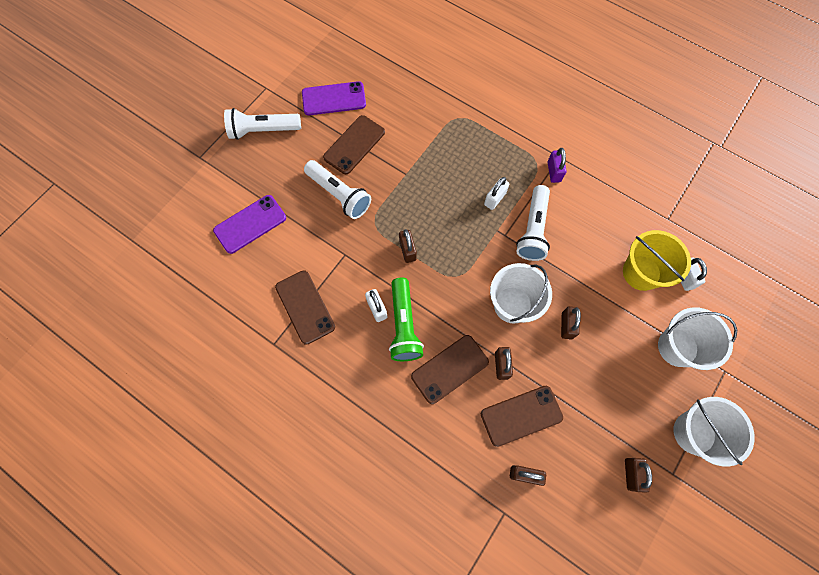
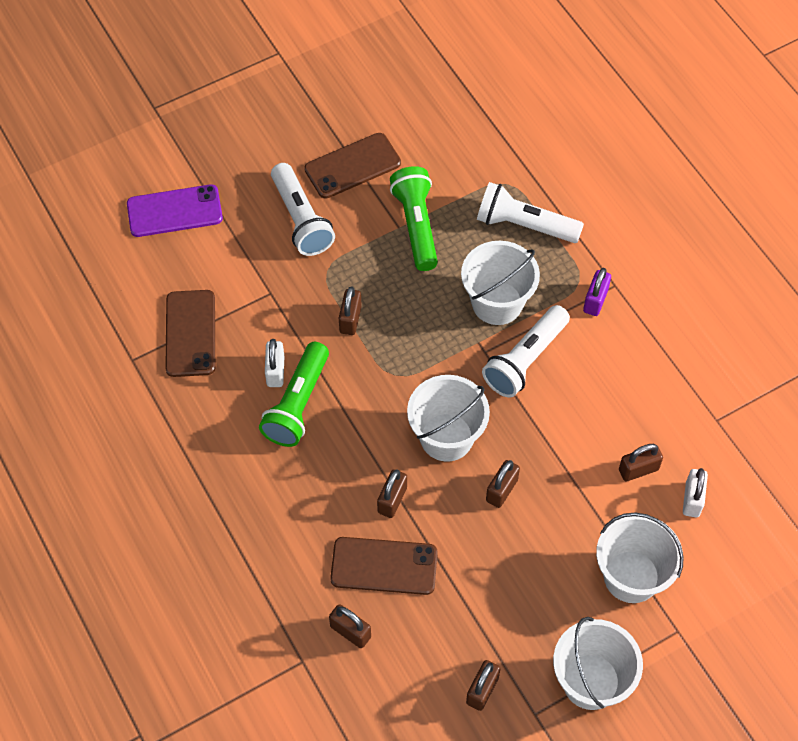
camera: 25 degrees right, 10 degrees down
white flashlight [224,108,301,140] -> white flashlight moved to [477,182,584,243]
purple phone [302,81,366,116] -> none
brown phone [411,335,489,404] -> none
white padlock [484,177,510,210] -> white bucket [461,241,540,325]
yellow bucket [623,230,691,291] -> brown padlock [619,444,663,482]
none -> green flashlight [390,166,438,271]

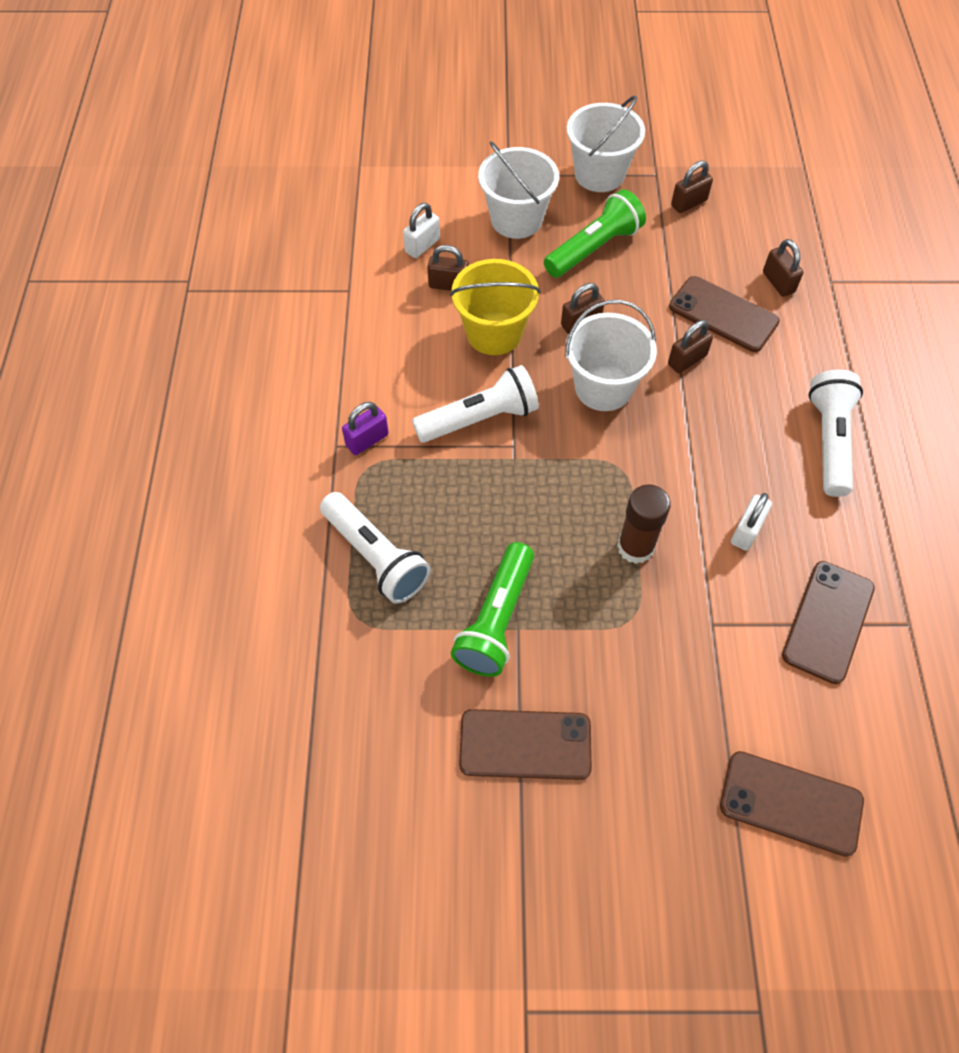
camera: 150 degrees left, 0 degrees up
purple phone [127,184,223,237] -> brown phone [720,751,864,857]
green flashlight [259,342,329,447] -> green flashlight moved to [544,189,646,278]
white flashlight [271,163,335,256] -> white flashlight moved to [808,370,863,497]
brown padlock [339,287,362,335] -> brown glue stick [617,484,671,564]
white bucket [461,241,540,325] -> none
none -> yellow bucket [450,259,540,355]

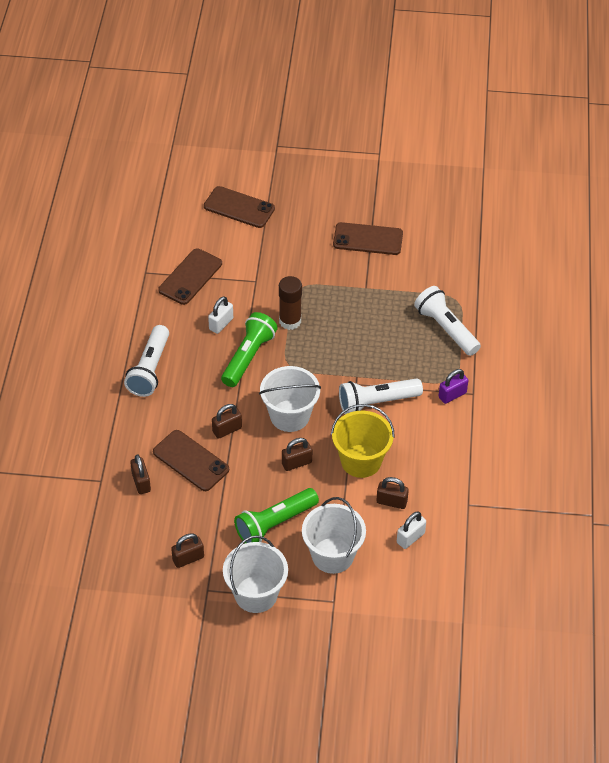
camera: 175 degrees left, 10 degrees down
green flashlight [451,542,534,677] -> green flashlight moved to [221,312,278,387]

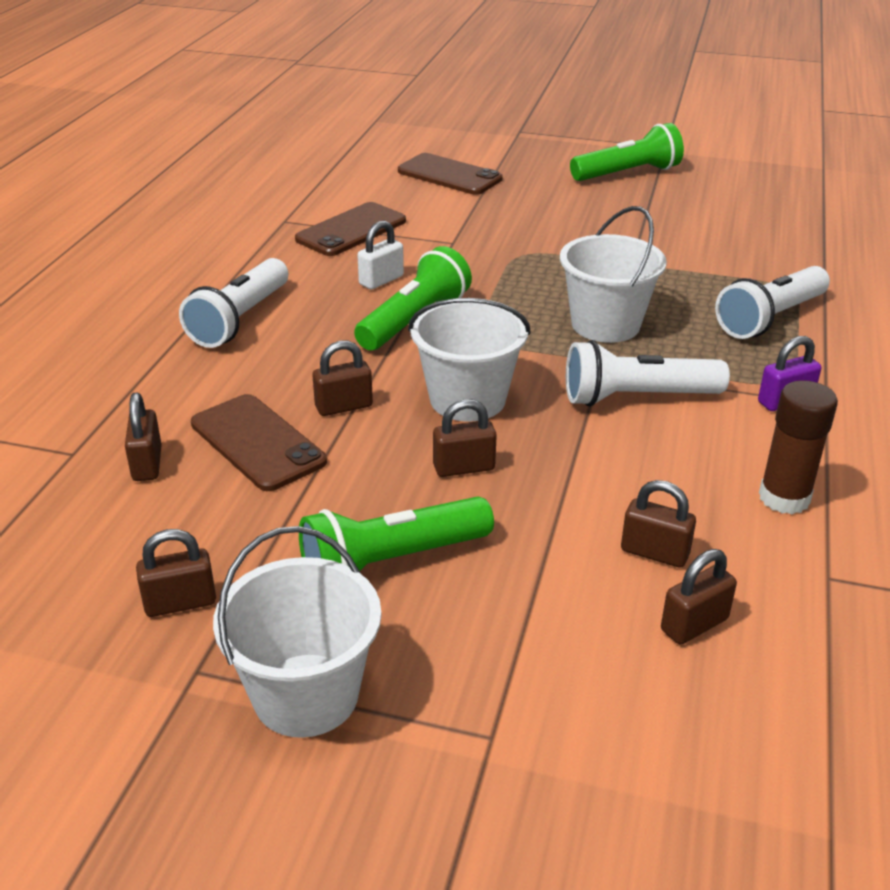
camera: 10 degrees right, 15 degrees down
brown glue stick [279,276,302,330] -> brown glue stick moved to [759,380,838,514]
white bucket [302,497,366,574] -> white bucket moved to [560,206,667,343]
yellow bucket [331,404,395,478] -> none
brown phone [333,222,403,255] -> none
white padlock [397,511,426,549] -> brown padlock [661,549,737,645]
white flashlight [414,286,481,356] -> white flashlight turned 105 degrees counterclockwise [715,266,830,339]
none -> green flashlight [570,123,684,181]

